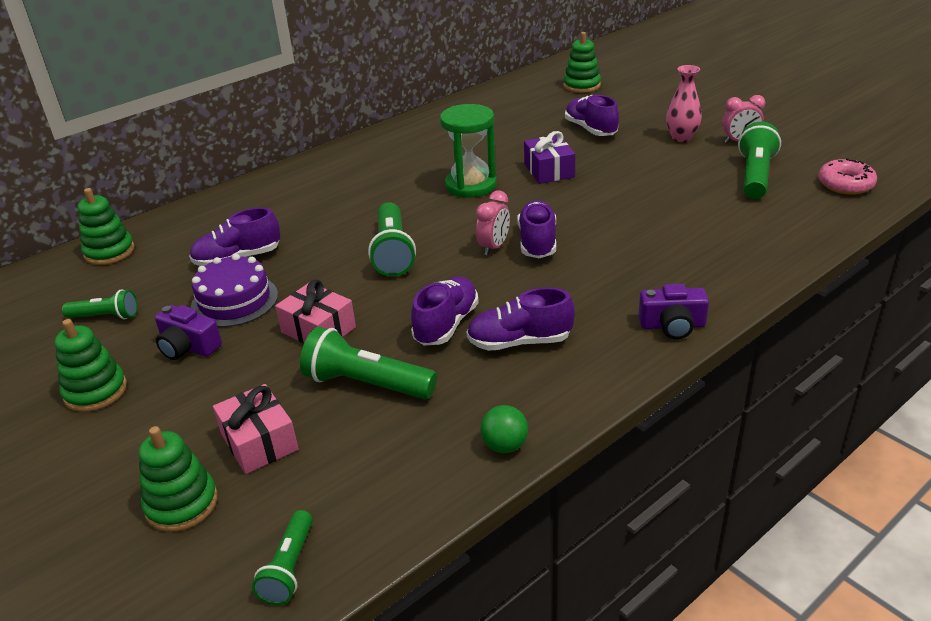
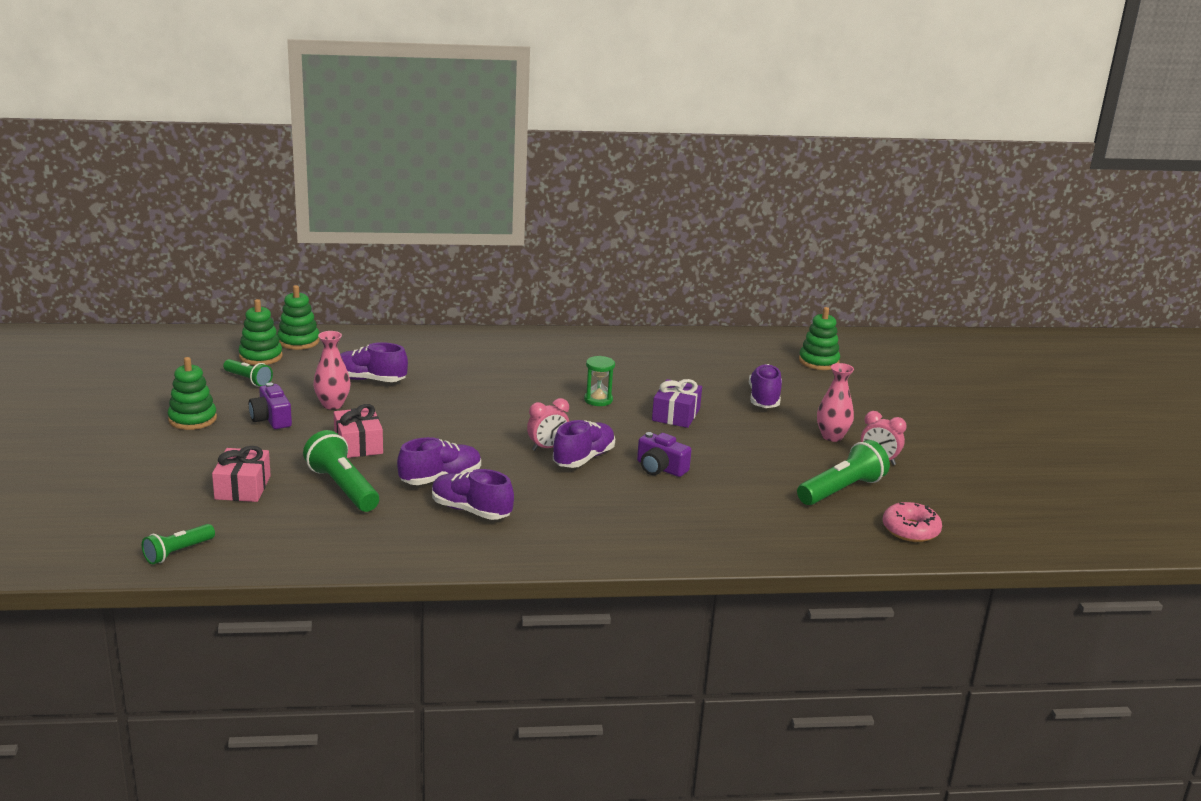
camera: 30 degrees right, 10 degrees down
green stacking toy [139,426,218,532] -> green stacking toy moved to [239,299,283,365]
purple cake [191,254,278,327] -> pink vase [313,331,351,410]
green flashlight [368,202,416,277] -> none
green hourglass [440,104,497,198] -> green hourglass [584,356,615,406], size x0.58
green ball [480,405,528,453] -> none
purple camera [638,284,709,339] -> purple camera moved to [637,432,691,477]

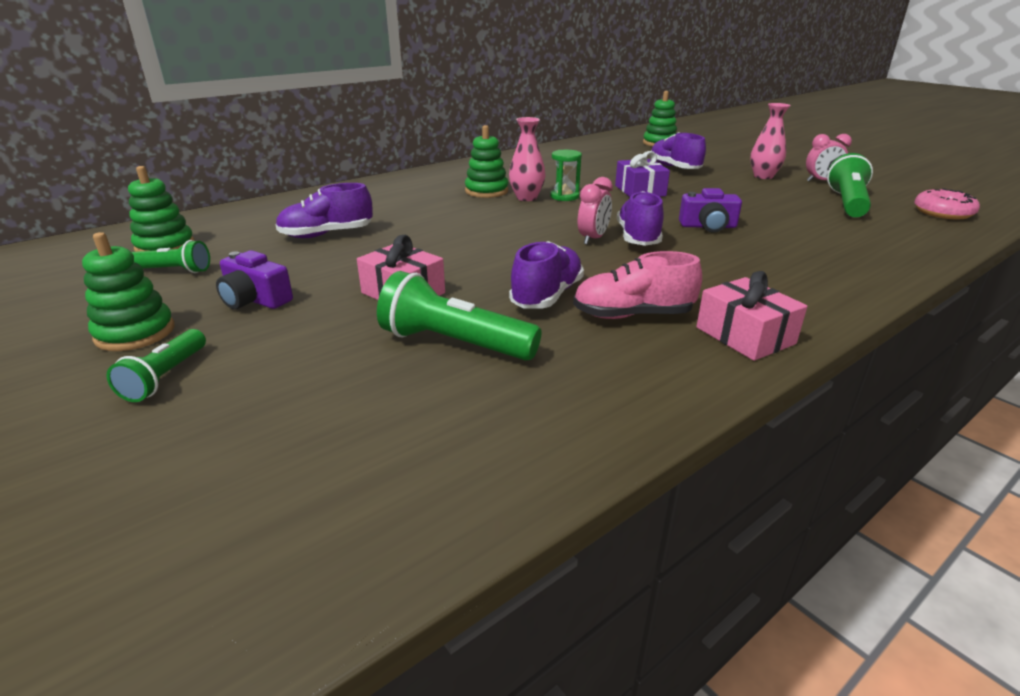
camera: 30 degrees left, 5 degrees up
green flashlight [142,524,215,564] -> green flashlight moved to [107,329,206,402]
pink gift [212,446,271,502] -> pink gift moved to [696,271,807,361]
green stacking toy [277,285,320,350] -> green stacking toy moved to [465,125,508,198]
pink vase [313,331,351,410] -> pink vase moved to [509,117,546,201]
purple shoe [432,469,514,520] -> pink shoe [573,251,702,319]

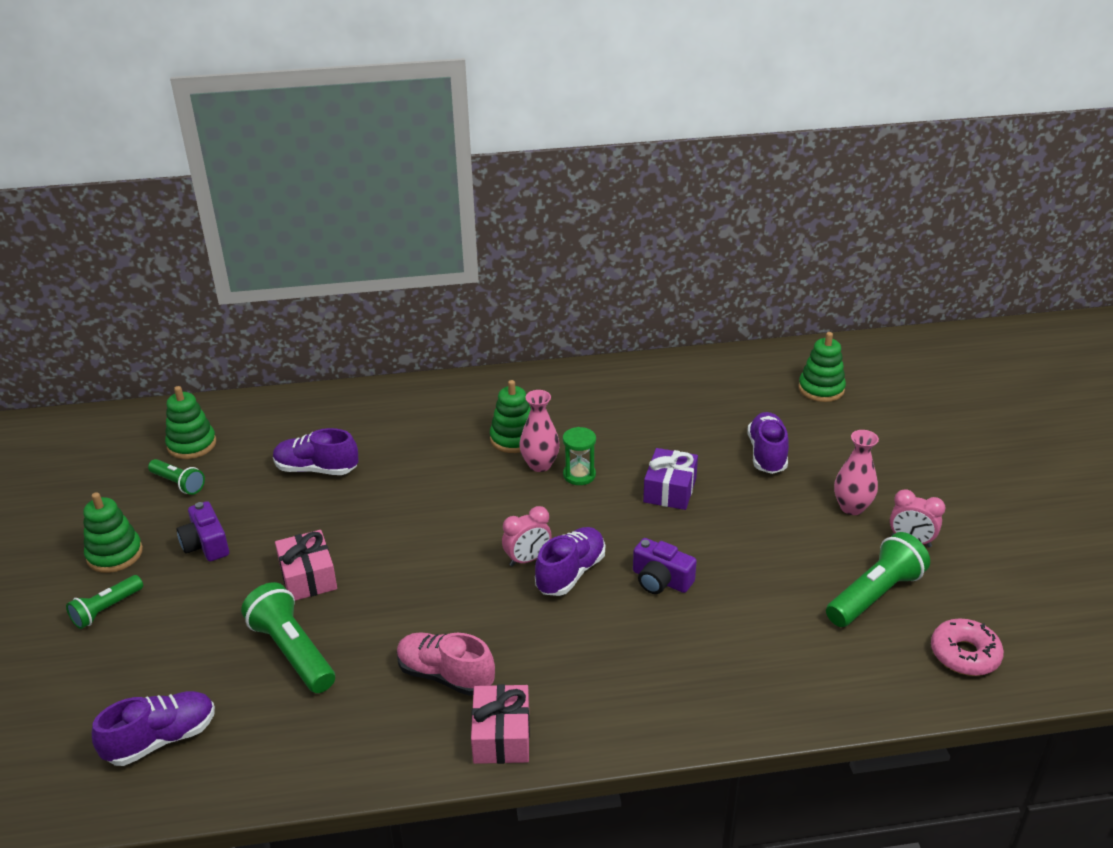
camera: 30 degrees right, 5 degrees up
purple shoe [509,241,584,309] -> purple shoe moved to [92,691,215,766]

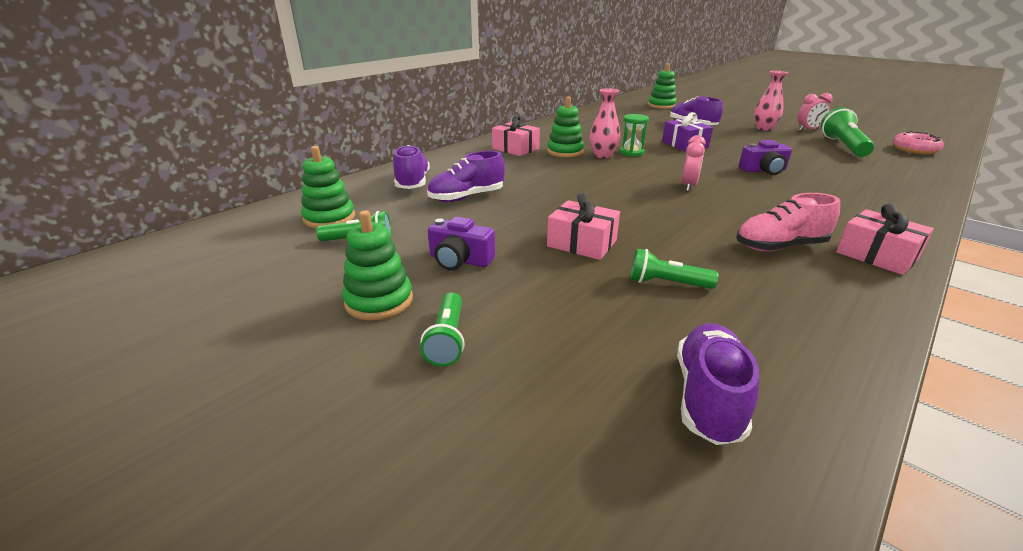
camera: 40 degrees left, 5 degrees down
green flashlight [241,582,335,693] -> green flashlight [630,248,719,289], size x0.61
purple shoe [535,527,605,596] -> purple shoe moved to [393,145,430,189]
none -> pink gift [492,115,540,156]

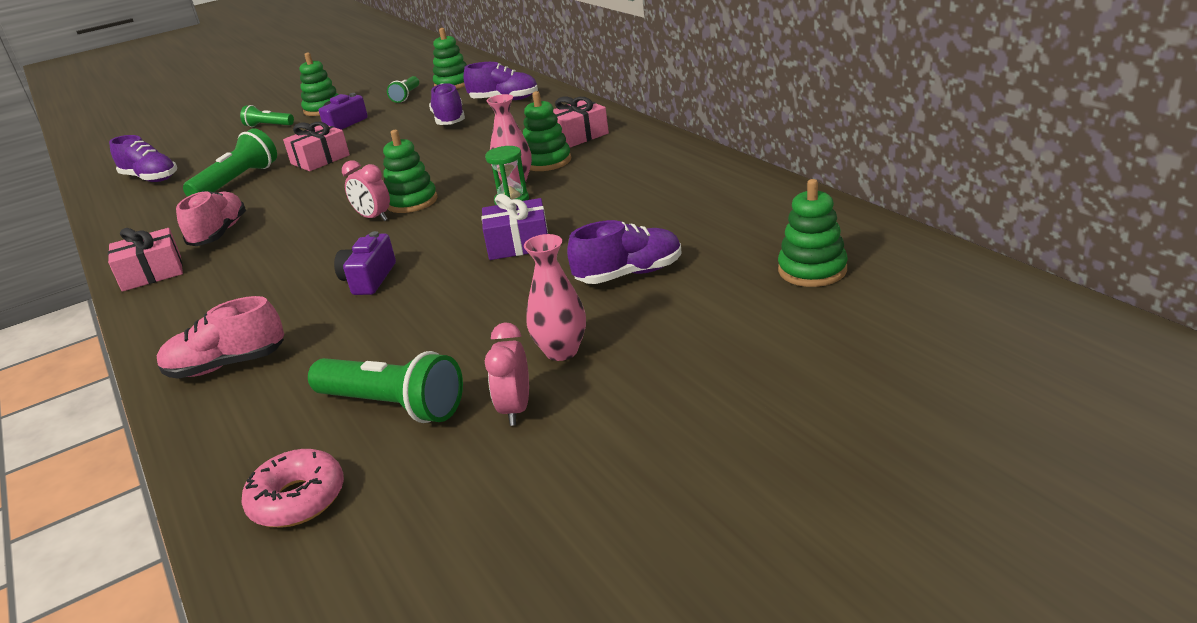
camera: 110 degrees right, 0 degrees up
green flashlight [630,248,719,289] -> green flashlight [183,128,277,197], size x1.65
none -> pink shoe [157,296,284,379]
none -> green stacking toy [383,130,438,213]

